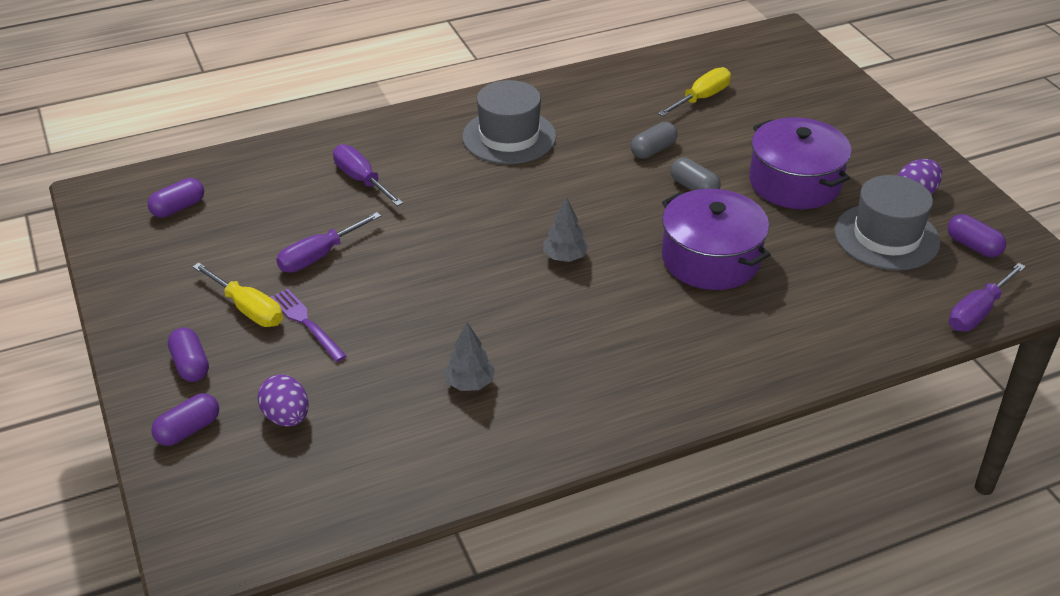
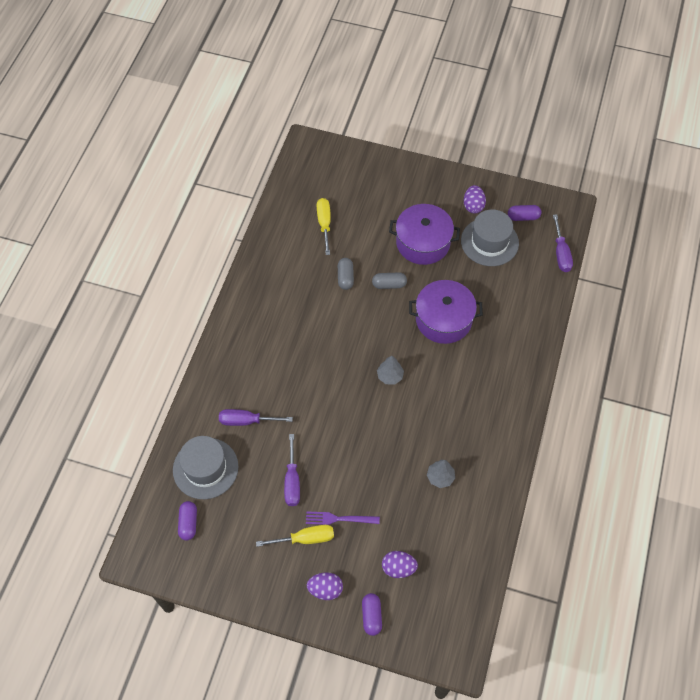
camera: 50 degrees left, 20 degrees up
purple capsule [168,327,209,382] -> purple egg [307,572,343,600]
grey hat [462,80,556,164] -> grey hat moved to [173,436,239,499]

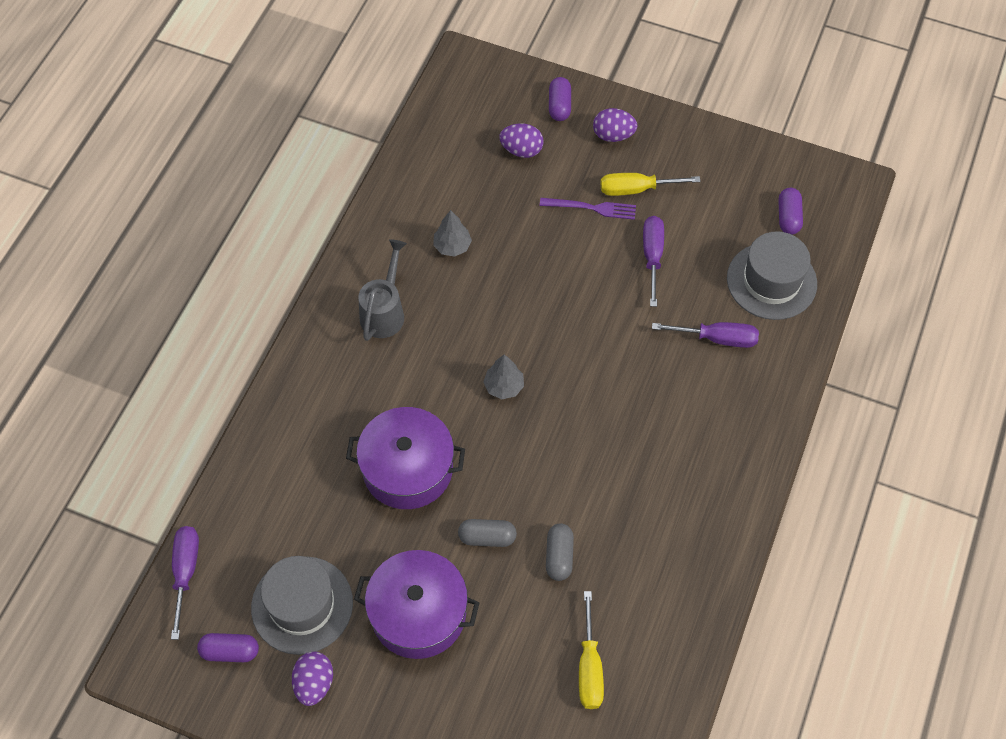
camera: 175 degrees left, 0 degrees up
none -> grey watering can [358,239,407,341]

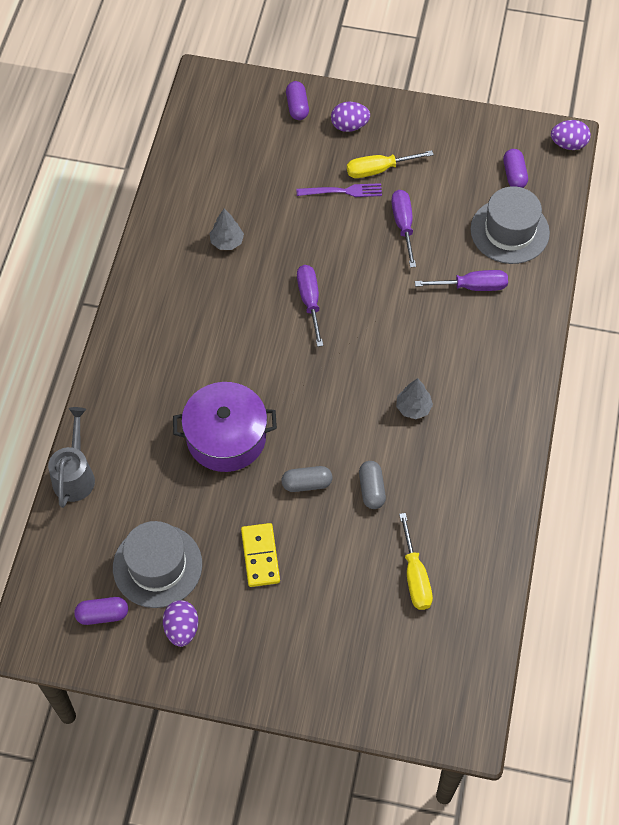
camera: 10 degrees left, 0 degrees up
purple screwdriver [171,526,199,640] -> purple screwdriver moved to [297,265,323,347]
purple pot [354,550,479,659] -> yellow domino [241,523,280,587]
grey watering can [358,239,407,341] -> grey watering can moved to [48,407,95,508]
grey tree [483,354,524,399] -> grey tree moved to [396,378,433,419]
purple egg [499,123,544,158] -> purple egg moved to [551,120,591,150]

